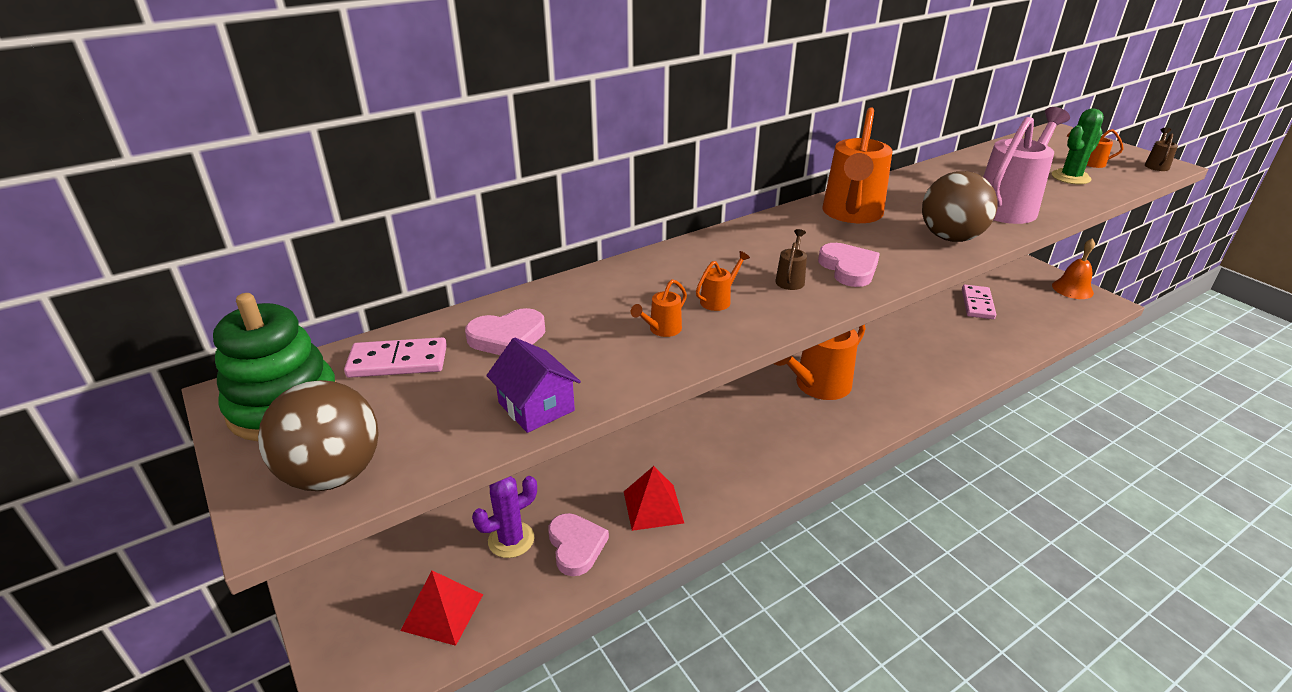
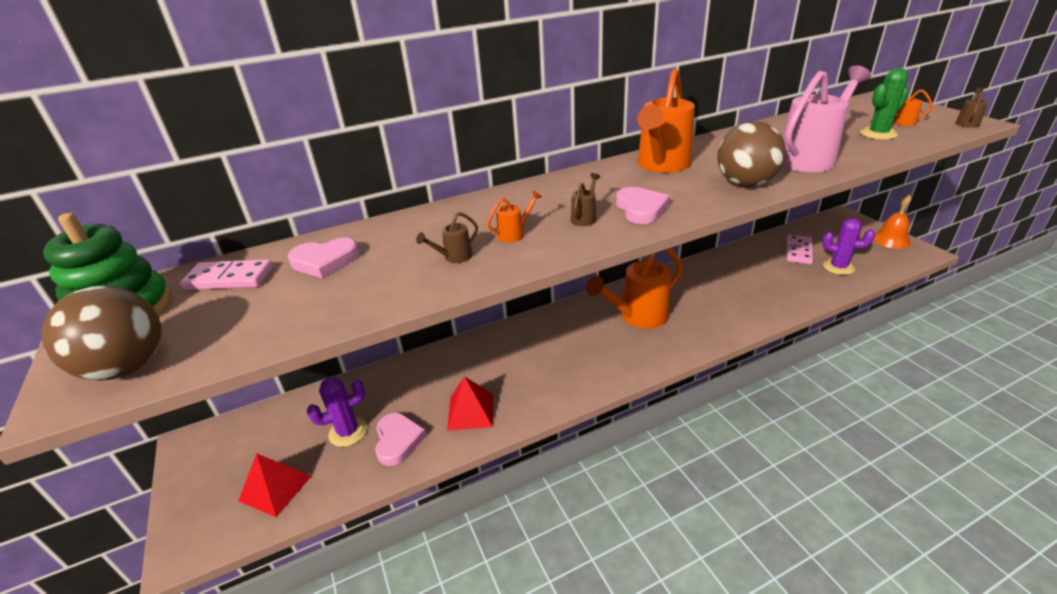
camera: 10 degrees right, 0 degrees up
purple house [486,338,581,433] -> none
orange watering can [631,279,687,337] -> brown watering can [416,212,478,263]
none -> purple cactus [822,218,875,275]

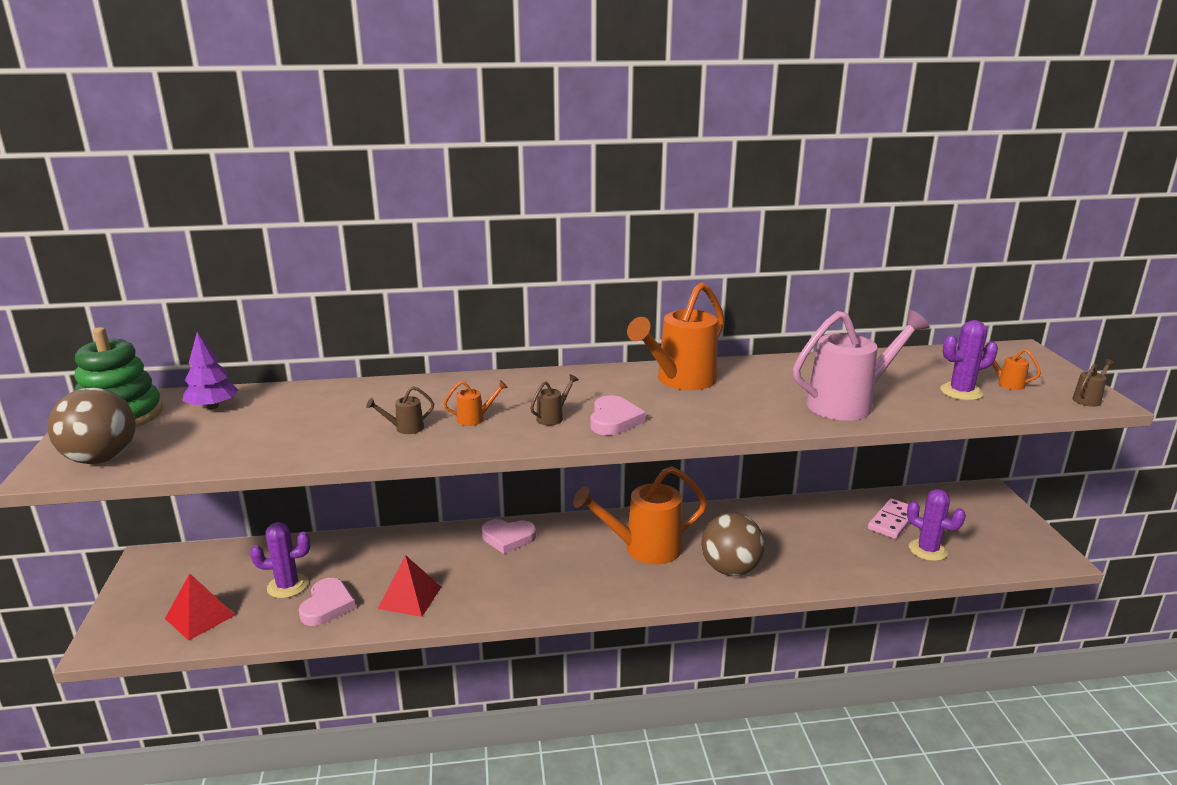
camera: 15 degrees right, 10 degrees down
pink domino [180,259,273,290] -> purple tree [182,332,238,409]
pink heart [288,237,359,278] -> pink heart moved to [482,519,536,554]
brown ball [717,121,786,187] -> brown ball moved to [701,513,765,576]
green cactus [860,68,909,140] -> purple cactus [940,320,998,400]
orange bell [873,193,911,249] -> none

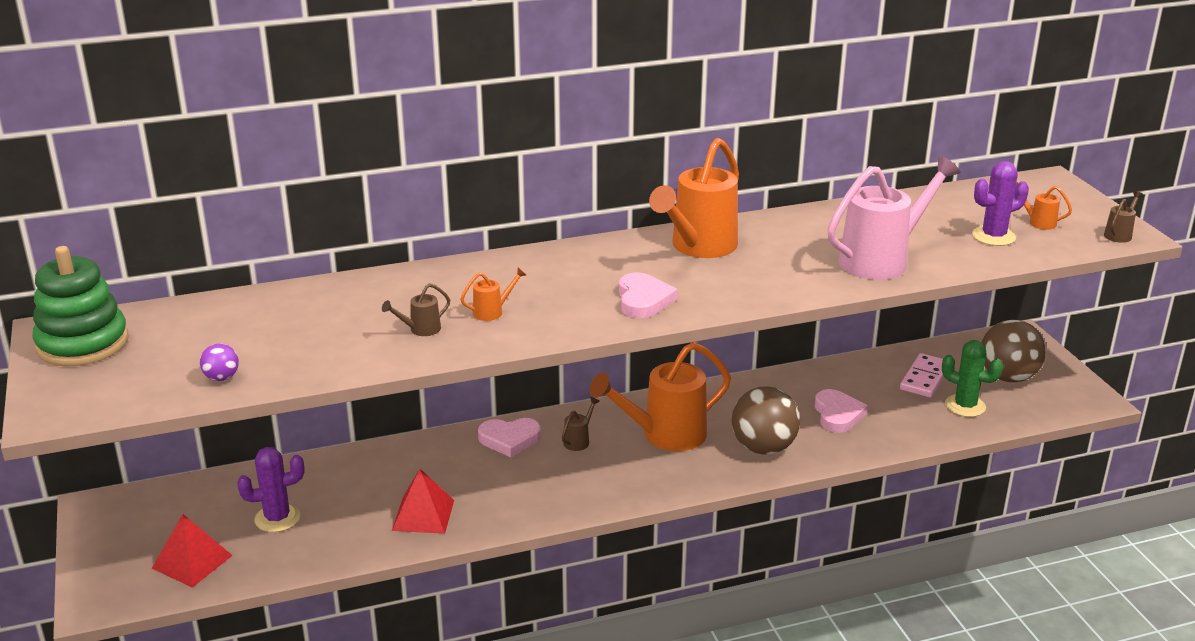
camera: 10 degrees left, 5 degrees up
brown ball [47,388,136,464] -> brown ball moved to [982,320,1046,382]
purple tree [182,332,238,409] -> none
pink heart [299,578,356,626] -> pink heart moved to [815,389,868,433]
brown watering can [530,374,579,425] -> brown watering can moved to [562,397,600,451]
purple cactus [907,489,966,561] -> green cactus [942,340,1003,417]
none -> purple ball [200,344,239,381]

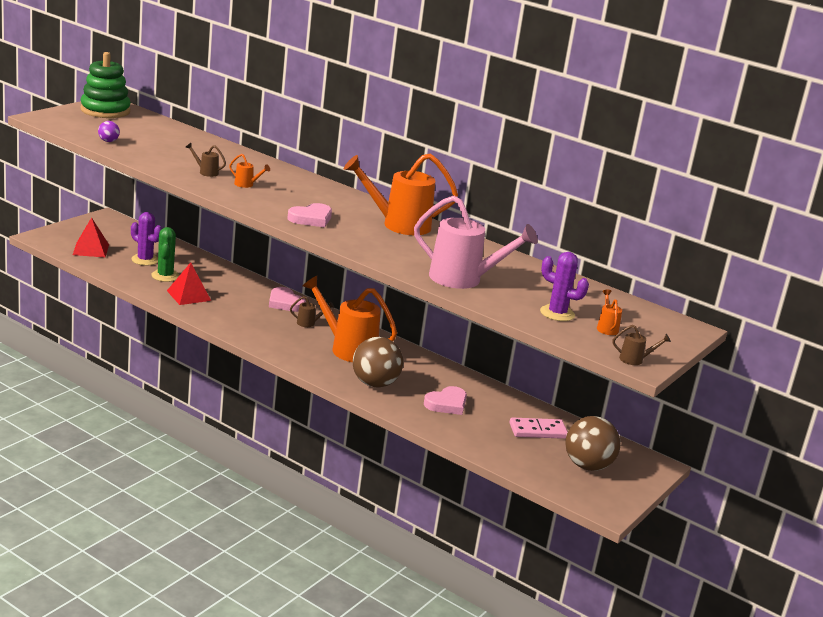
camera: 50 degrees right, 5 degrees down
green cactus [942,340,1003,417] -> green cactus moved to [151,227,179,282]

